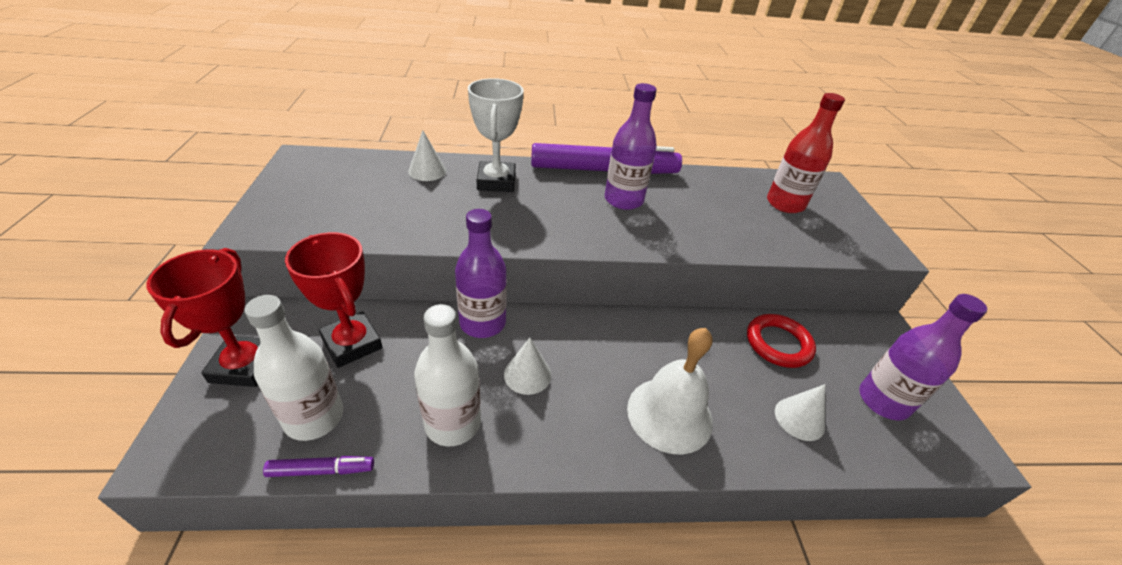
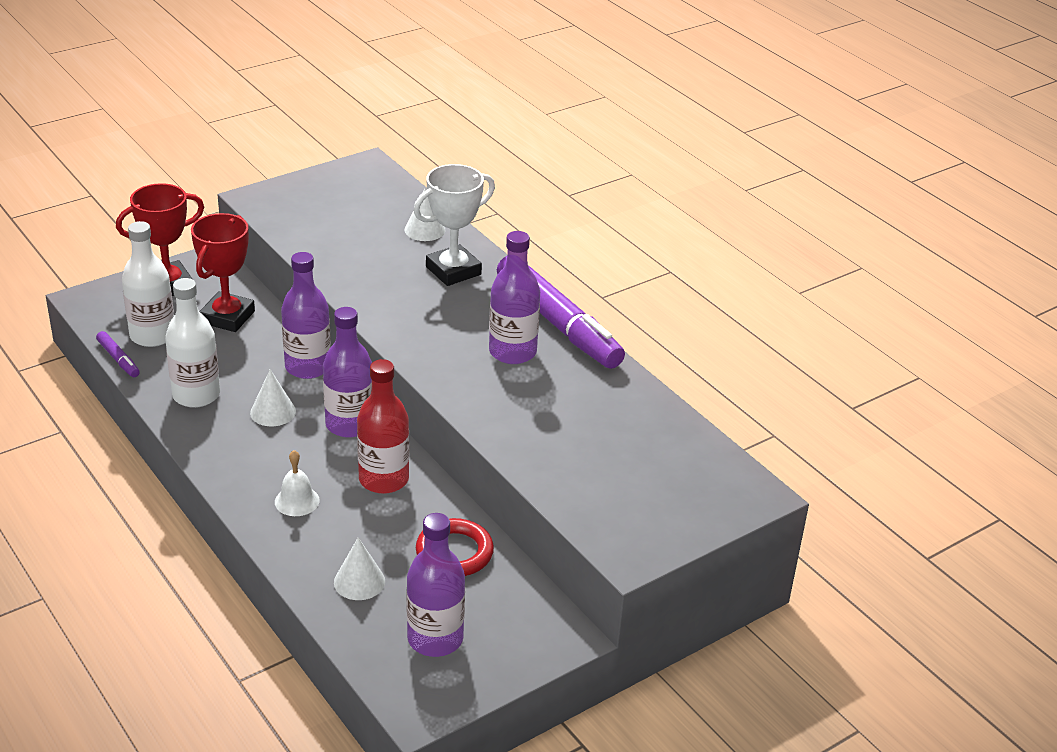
camera: 60 degrees right, 5 degrees down
white bell [627,328,713,455] -> white bell [275,450,320,516], size x0.53
red bottle [767,93,845,213] -> red bottle moved to [357,359,409,494]
none -> purple bottle [323,307,372,438]

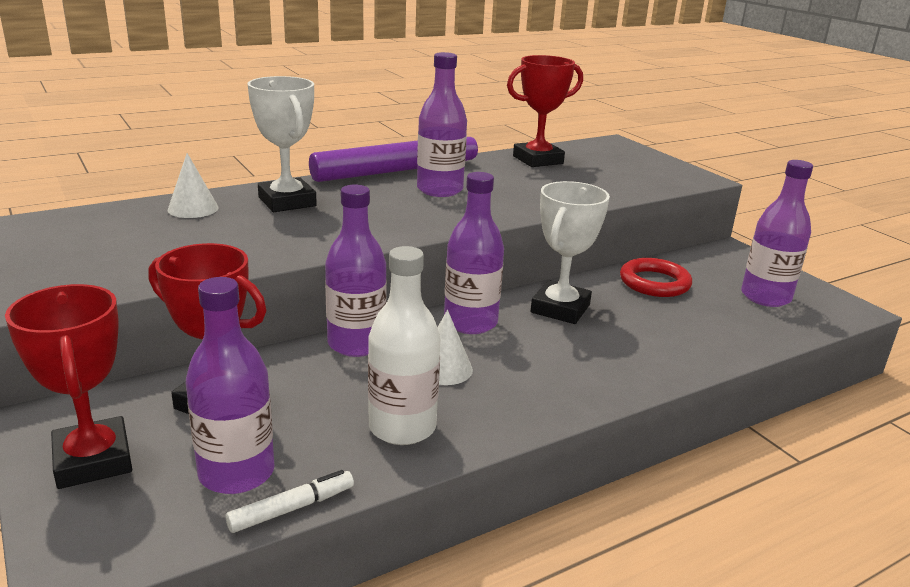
camera: 85 degrees left, 10 degrees down
purple marker [96,331,140,377] -> white marker [226,470,354,533]
white bottle [122,221,174,347] -> purple bottle [186,277,274,494]
white bell [275,450,320,516] -> none
white cone [334,537,385,600] -> none
red bottle [357,359,409,494] -> white trophy [531,181,610,324]
none -> red trophy [507,55,583,167]

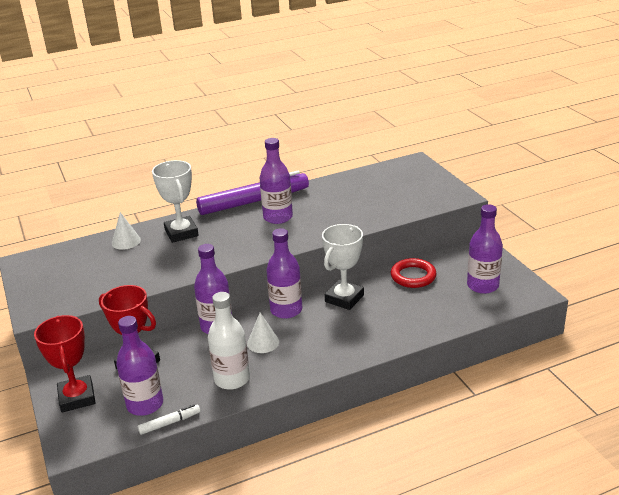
camera: 10 degrees right, 5 degrees up
red trophy [507,55,583,167] -> none

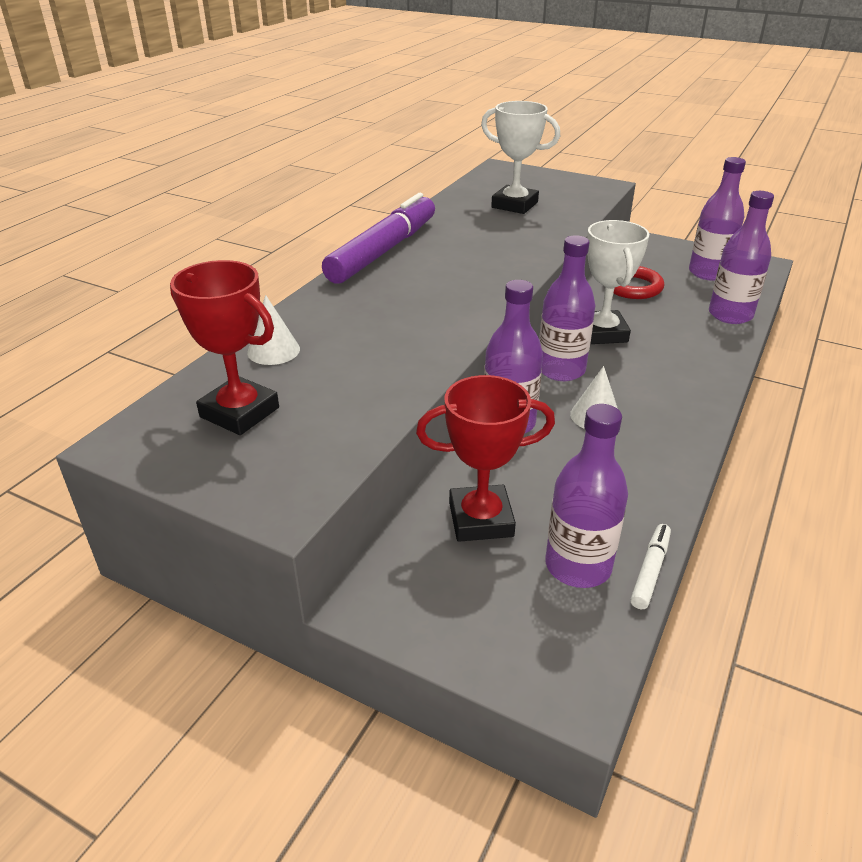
camera: 40 degrees left, 5 degrees up
red trophy [34,315,96,412] -> red trophy moved to [170,260,279,435]
white trophy [152,160,199,243] -> white trophy moved to [481,101,560,214]
white bottle [208,292,250,390] -> none
purple bottle [260,138,293,224] -> purple bottle moved to [709,191,774,324]

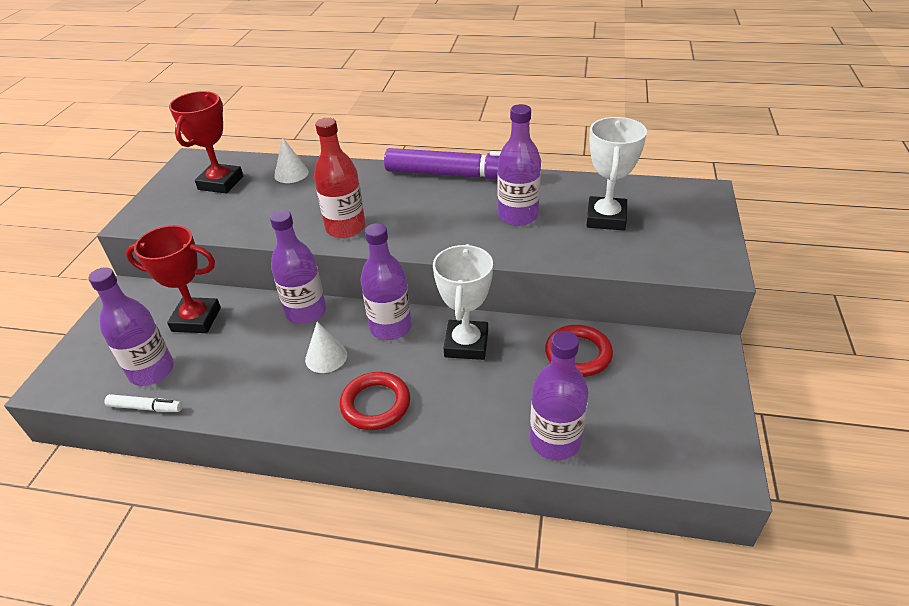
camera: 75 degrees right, 5 degrees up
red trophy [416,375,555,542] -> red trophy turned 60 degrees counterclockwise [126,225,221,333]
white trophy [587,220,649,344] -> white trophy turned 60 degrees counterclockwise [433,244,493,360]
purple bottle [689,157,746,281] -> purple bottle moved to [498,104,541,226]
none -> red bottle [314,118,366,238]
none -> red ring [340,372,410,430]

